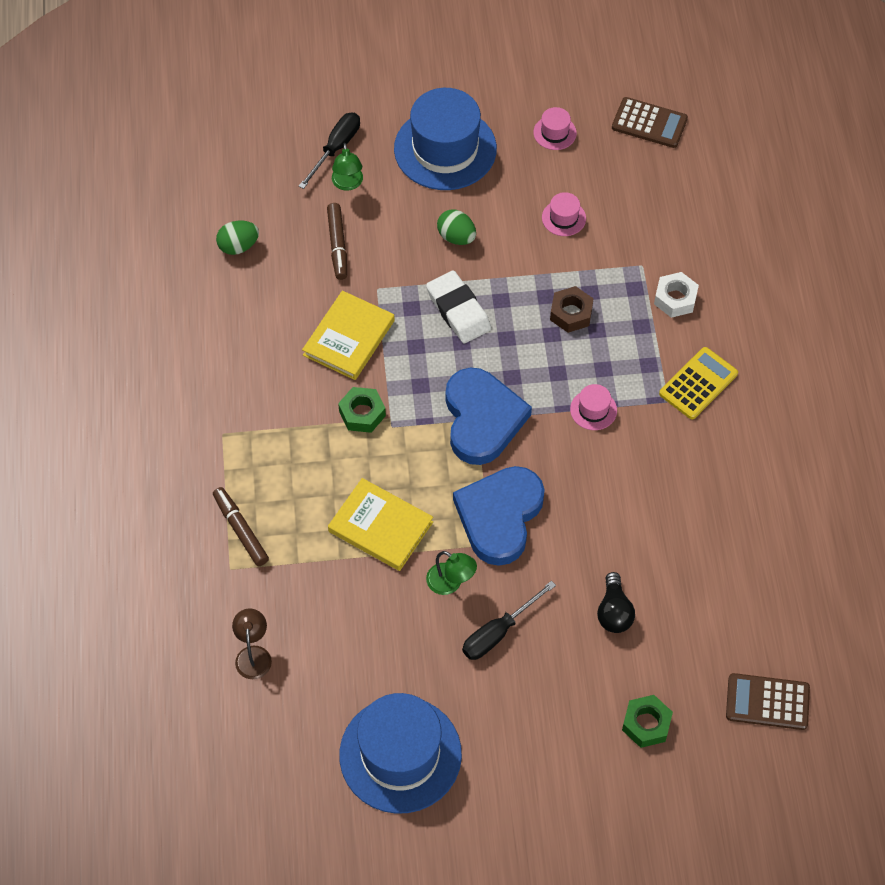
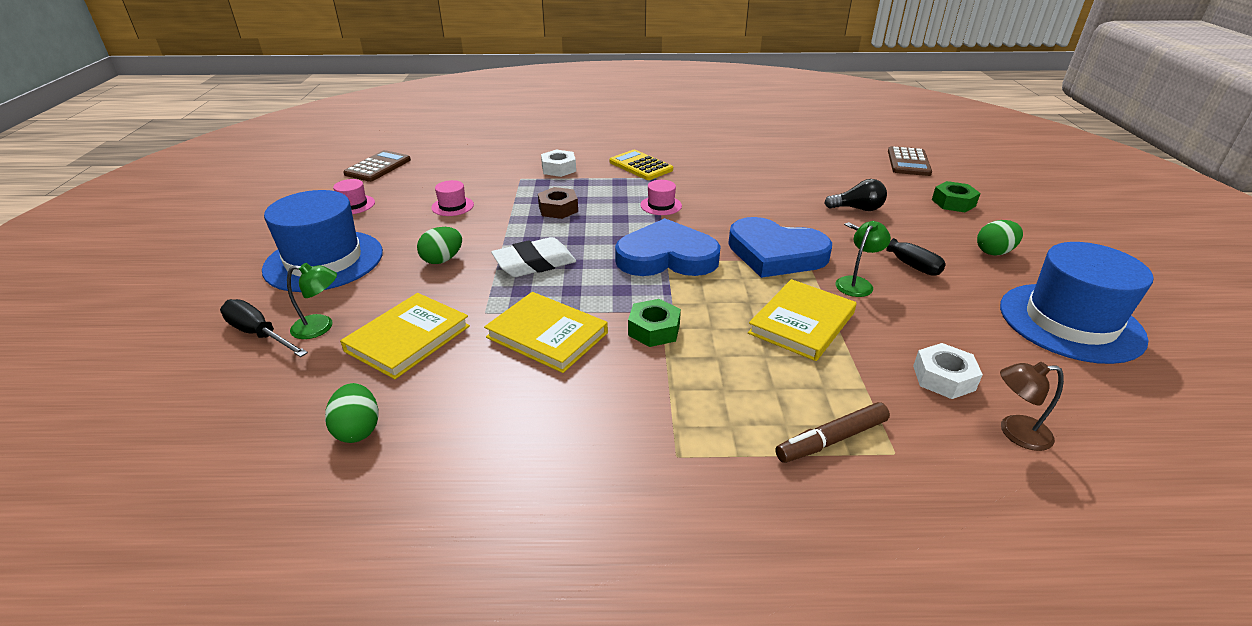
camera: 85 degrees left, 25 degrees down
brown marker [327,203,347,280] -> yellow book [340,293,470,379]
none -> white nut [913,343,983,399]
none -> green egg [977,220,1023,256]

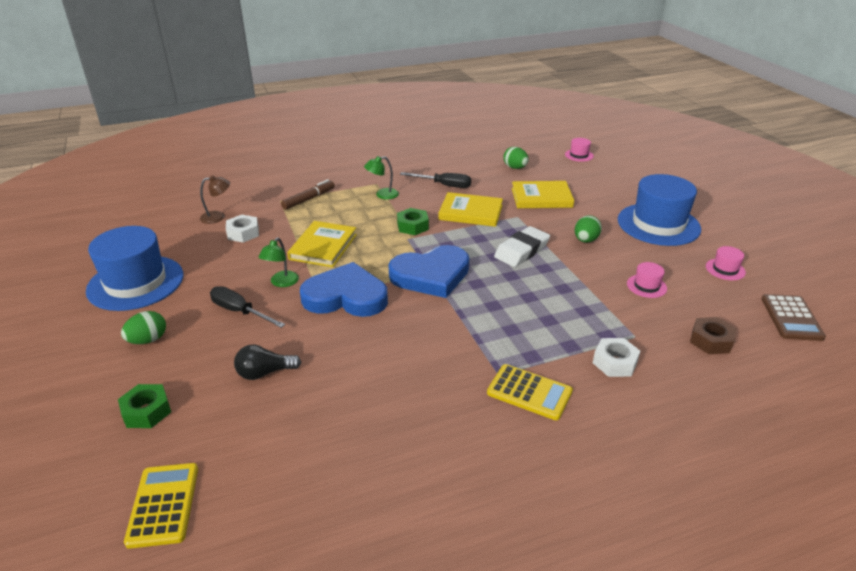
camera: 160 degrees right, 0 degrees up
black screwdriver [220,299,308,357] -> black screwdriver moved to [400,172,471,188]
green lamp [287,263,337,339] -> green lamp moved to [364,156,399,200]
yellow book [340,293,470,379] -> yellow book turned 75 degrees clockwise [512,181,574,208]
brown nut [538,187,578,219] -> brown nut moved to [690,317,736,354]
pink hat [640,180,682,215] -> pink hat moved to [565,138,594,162]
brown calculator [888,146,932,176] -> yellow calculator [124,463,198,549]

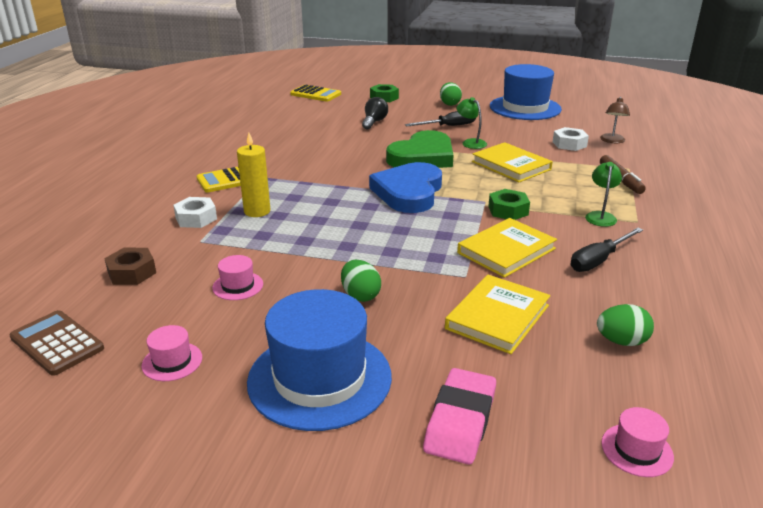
camera: 125 degrees right, 5 degrees down
blue heart [300,262,388,317] -> green heart [386,130,453,168]
white eraser [494,226,550,267] -> none
none -> yellow candle [237,132,270,217]
none -> pink eraser [423,368,496,465]

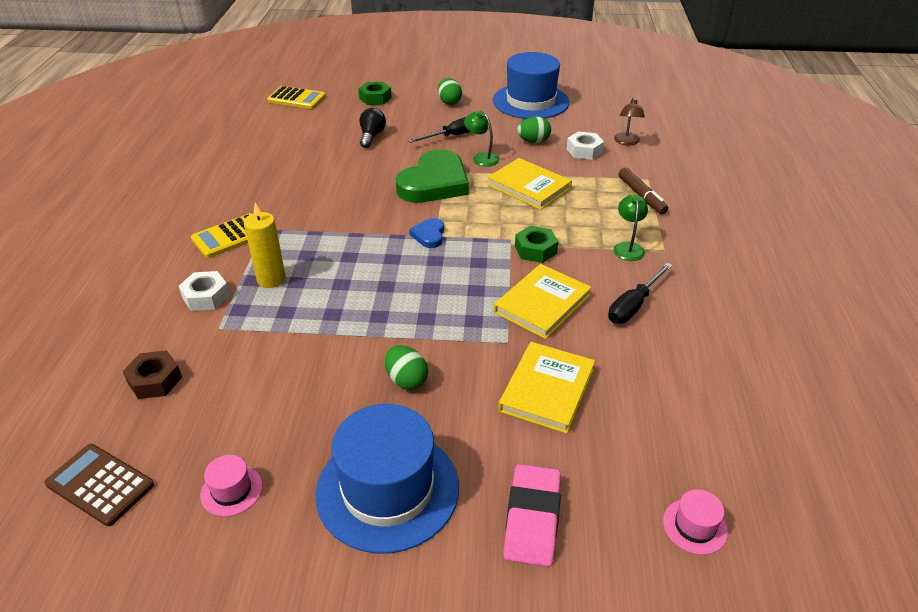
camera: 10 degrees left, 10 degrees up
pink hat [212,255,263,300] -> none
blue heart [369,162,442,213] -> blue heart [409,218,444,248], size x0.45
green egg [597,304,654,346] -> green egg moved to [517,117,551,143]

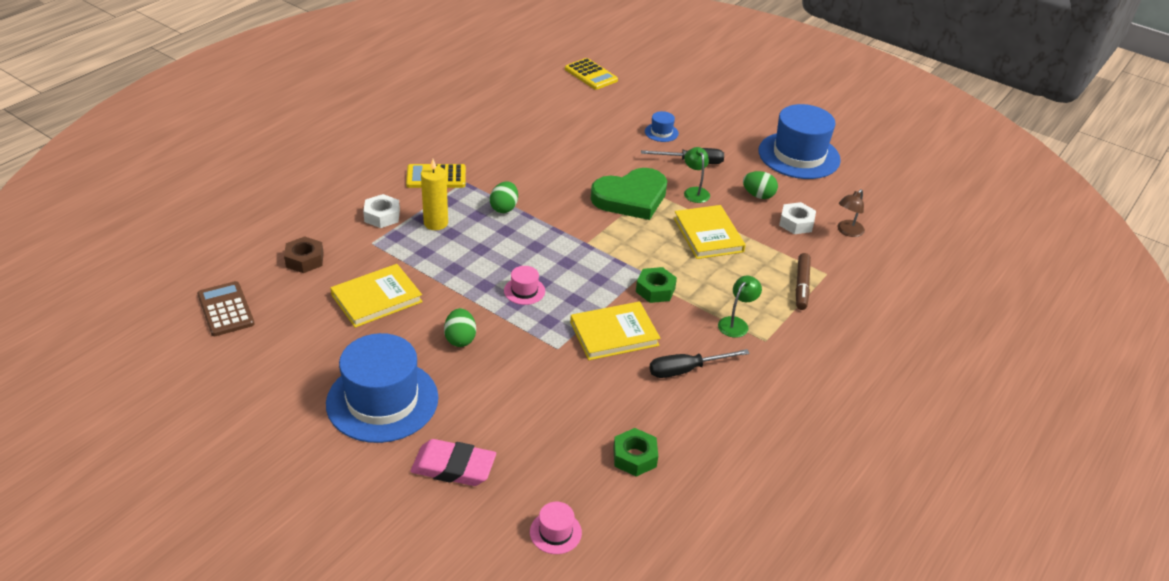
camera: 30 degrees right, 0 degrees up
pink hat [200,455,263,517] -> pink hat moved to [504,266,545,305]
green nut [358,82,392,105] -> green nut moved to [613,428,658,477]
black light bulb [360,108,386,148] -> none
blue heart [409,218,444,248] -> none
green egg [438,78,462,105] -> green egg moved to [490,181,518,213]
yellow book [498,342,595,434] -> yellow book moved to [330,264,423,328]
pink eraser [503,464,561,567] -> pink eraser turned 60 degrees clockwise [410,439,496,486]
none -> blue hat [645,111,679,142]

